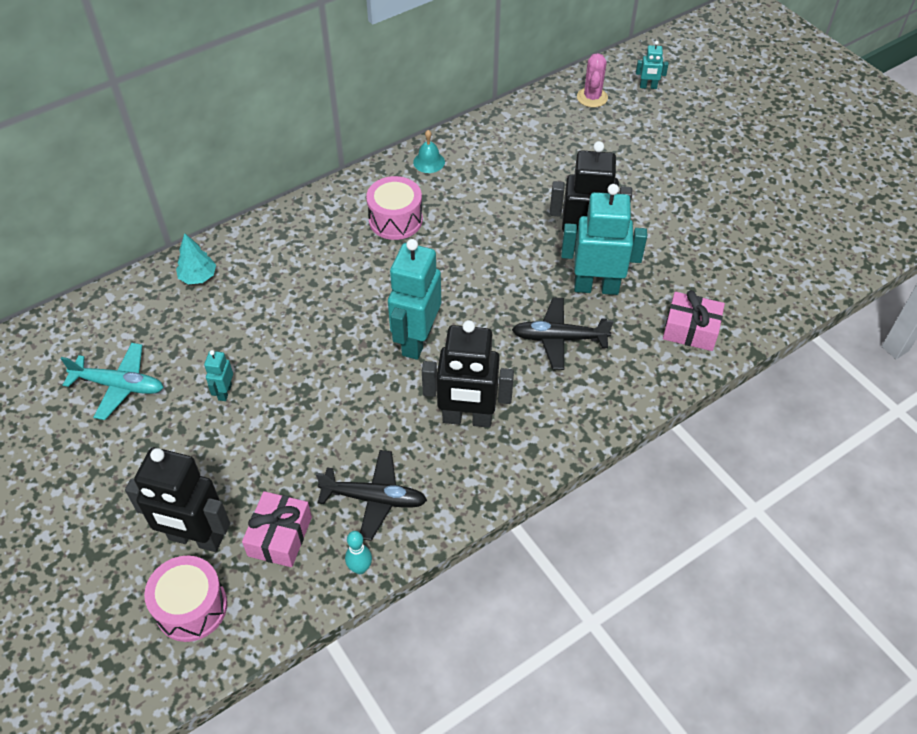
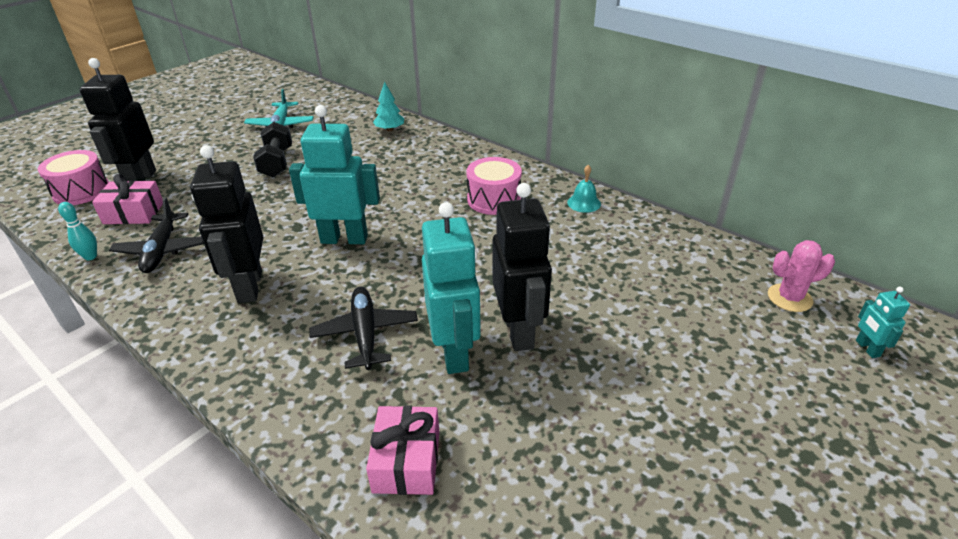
camera: 75 degrees right, 15 degrees down
turquoise robot [204,350,233,401] -> black dumbbell [253,122,292,177]

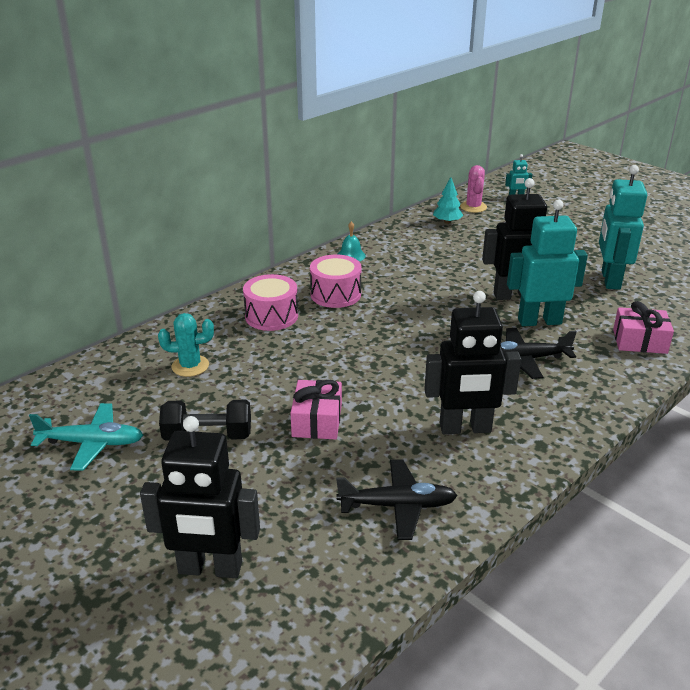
camera: 85 degrees left, 5 degrees down
pink drum [38,150,109,205] -> pink drum moved to [243,274,298,331]
turquoise bowling pin [58,202,97,260] -> none
pink gift [92,174,163,224] -> pink gift moved to [290,380,342,439]
turquoise robot [289,105,380,244] -> turquoise robot moved to [599,165,647,290]
turquoise tree [373,82,404,131] -> turquoise tree moved to [433,177,464,224]
none -> turquoise cactus [158,313,214,377]

